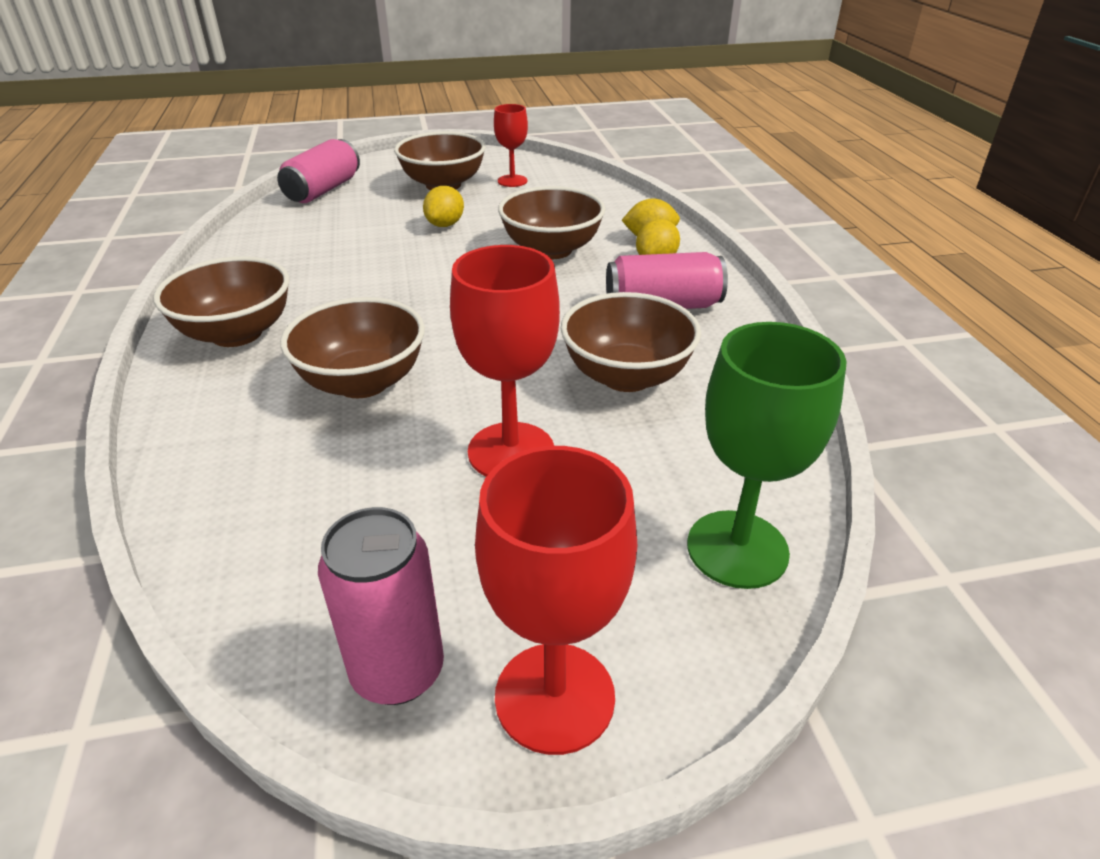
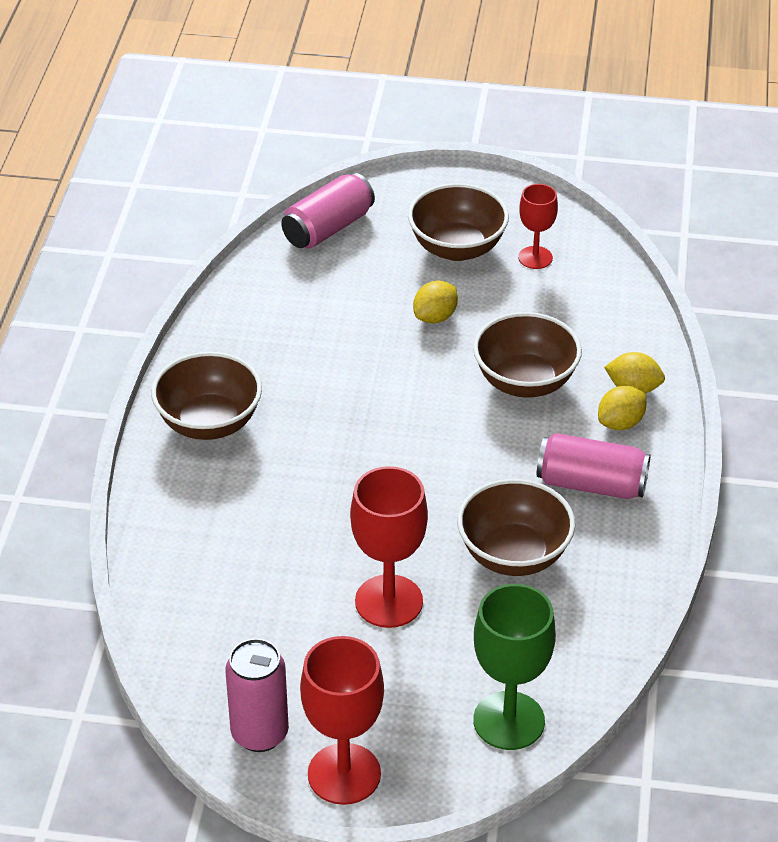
camera: 20 degrees right, 5 degrees up
brown bowl [280,297,425,398] -> none

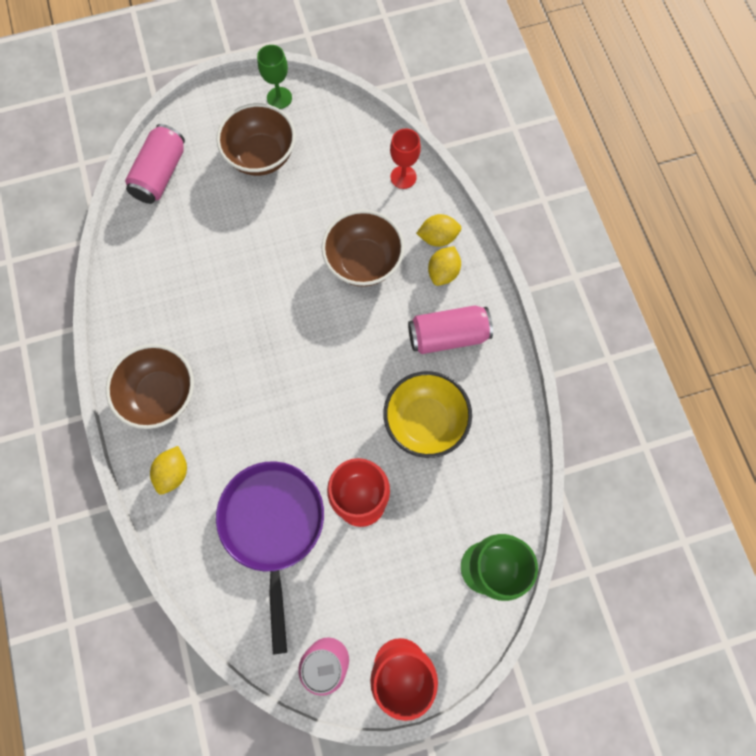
camera: 25 degrees left, 30 degrees up
yellow lemon [413,281,458,324] -> yellow lemon moved to [150,446,187,494]
brown bowl [457,479,575,576] -> yellow bowl [383,371,472,458]
red goblet [518,184,558,269] -> red goblet moved to [390,129,421,189]
none -> purple pan [216,461,324,655]
none -> green goblet [257,45,292,109]

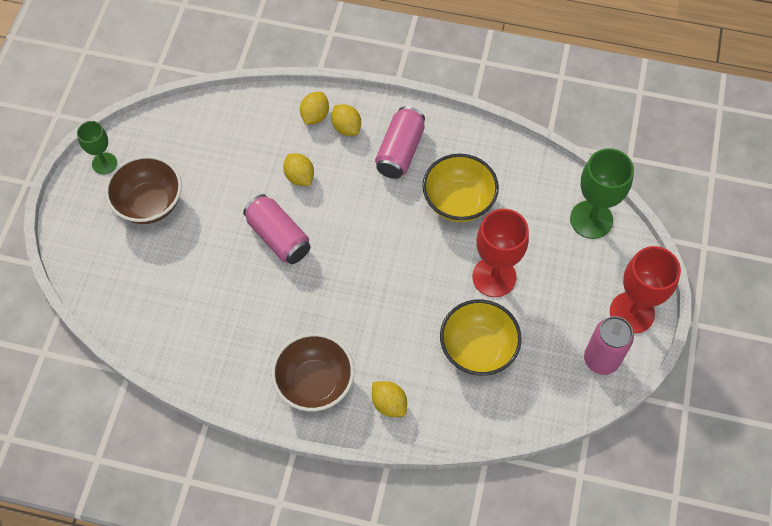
camera: 60 degrees left, 10 degrees down
pink can [125,124,185,204] -> pink can moved to [243,194,311,264]
purple pan [216,461,324,655] -> yellow bowl [440,300,522,376]
brown bowl [322,210,404,287] -> yellow lemon [283,153,314,186]
red goblet [390,129,421,189] -> none

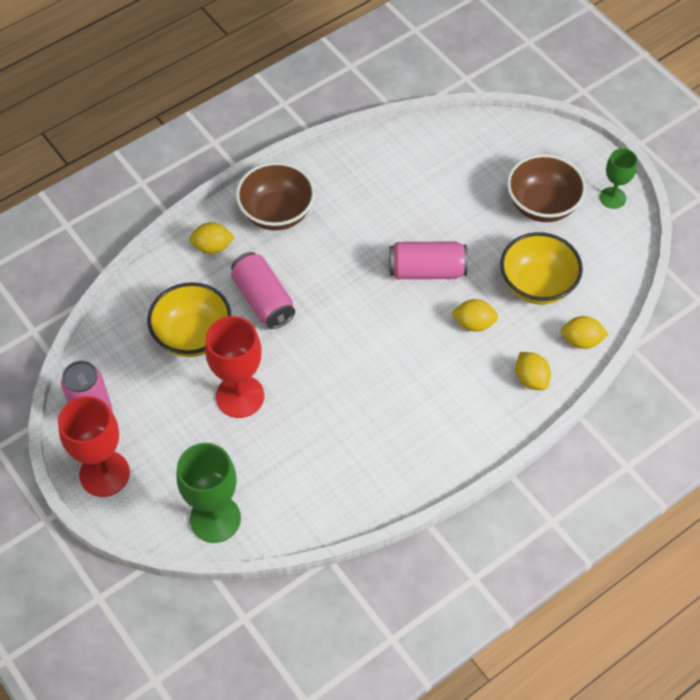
camera: 130 degrees right, 5 degrees down
yellow lemon [331,104,361,136] -> yellow lemon moved to [561,316,609,349]
pink can [375,106,425,179] -> pink can moved to [231,252,295,329]
yellow bowl [423,154,499,222] -> yellow bowl moved to [500,232,583,304]

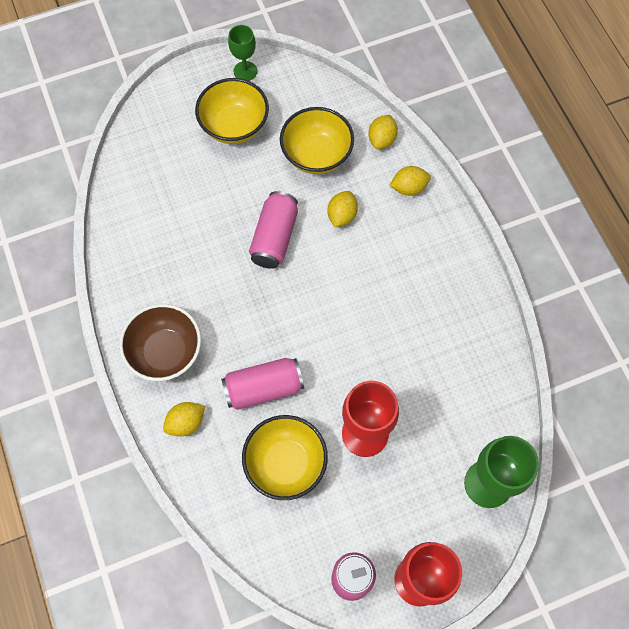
camera: 75 degrees left, 10 degrees up
yellow lemon [189,222,235,254] -> yellow lemon turned 45 degrees clockwise [163,402,205,437]
brown bowl [507,154,586,222] -> yellow bowl [195,78,269,144]

